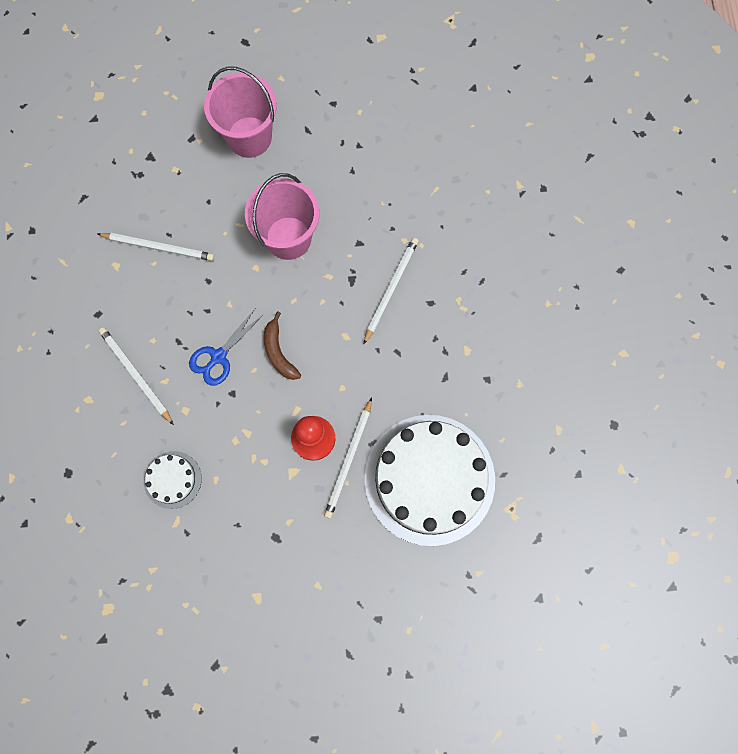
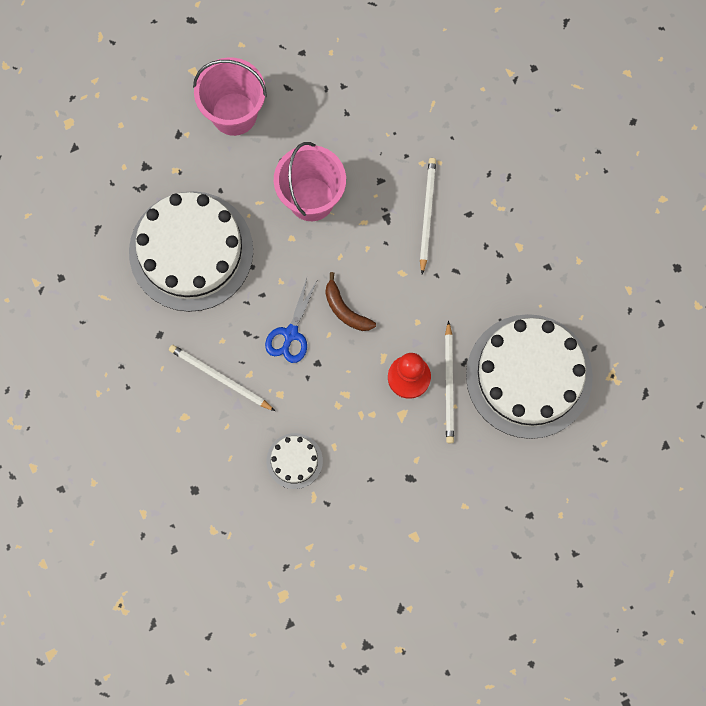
camera: 20 degrees left, 0 degrees up
white pencil [97,233,214,261] -> white cake [129,191,253,312]

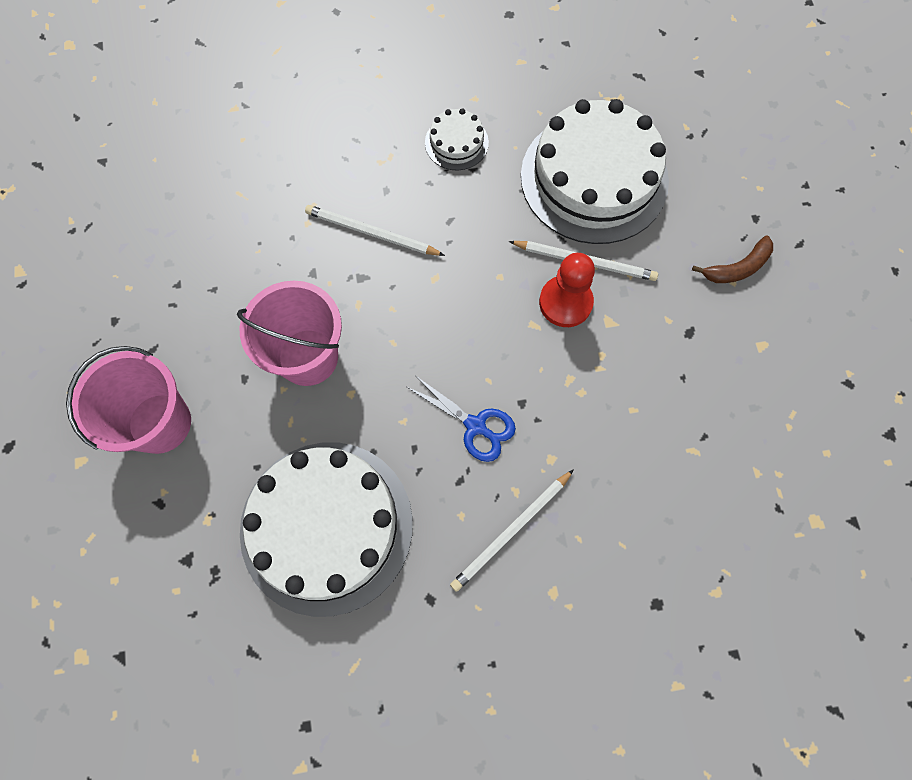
camera: 75 degrees left, 5 degrees down
white cake [267,433,323,489] -> white cake moved to [425,108,489,170]
brown banana [325,272,376,331] -> brown banana moved to [692,235,773,283]

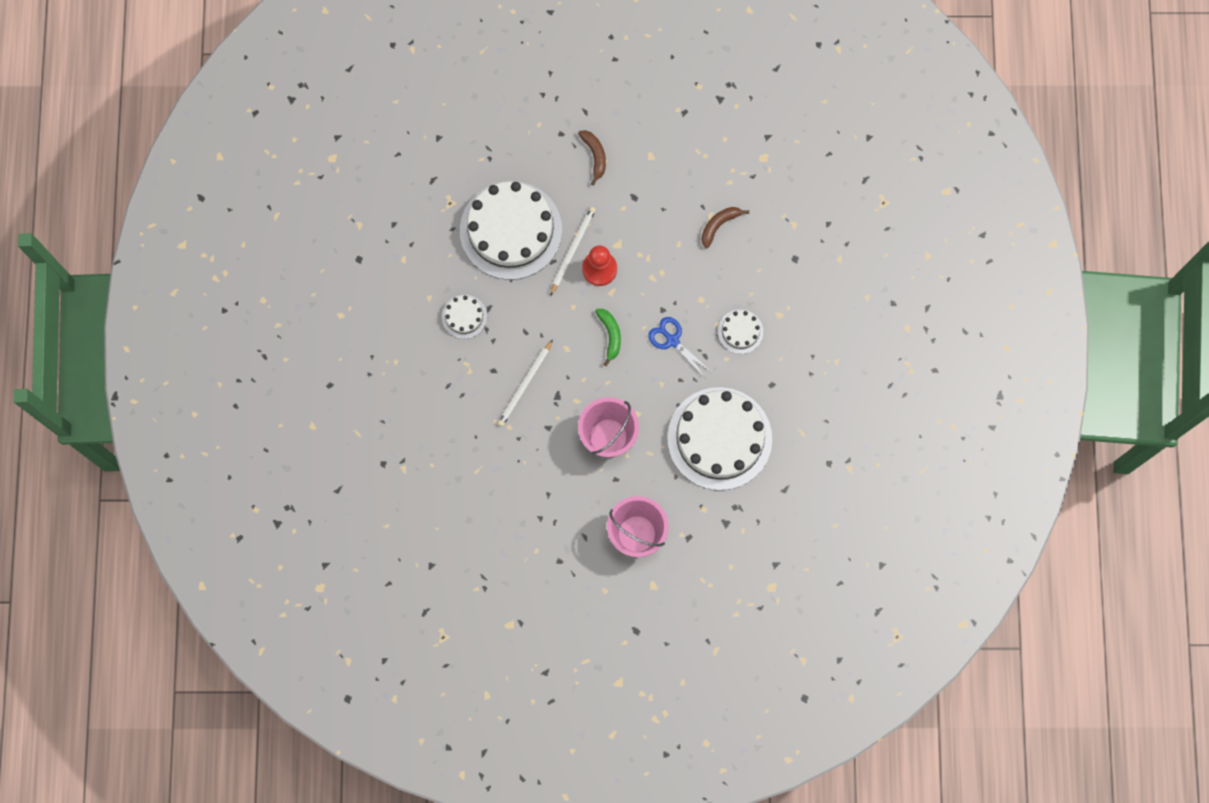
camera: 80 degrees left, 5 degrees up
blue scissors [407,376,516,462] -> blue scissors turned 90 degrees counterclockwise [648,317,710,376]
white pencil [450,469,574,592] -> white cake [718,309,763,354]
none -> green banana [595,309,621,366]
none -> brown banana [702,207,749,249]

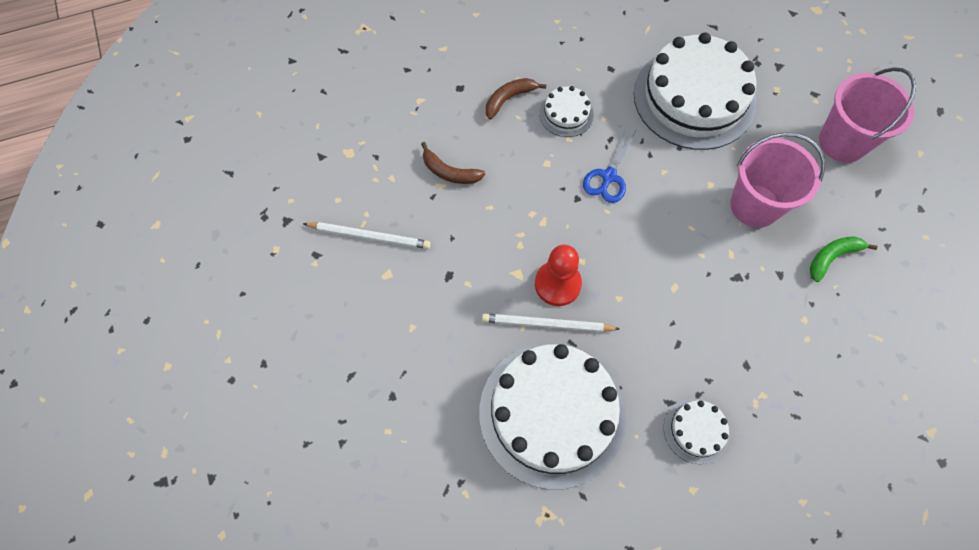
camera: 110 degrees left, 10 degrees down
white pencil [498,339,553,427] -> white pencil moved to [303,222,431,249]
brown banana [578,130,606,185] -> brown banana moved to [486,78,547,119]
green banana [595,309,621,366] -> green banana moved to [810,236,877,282]

